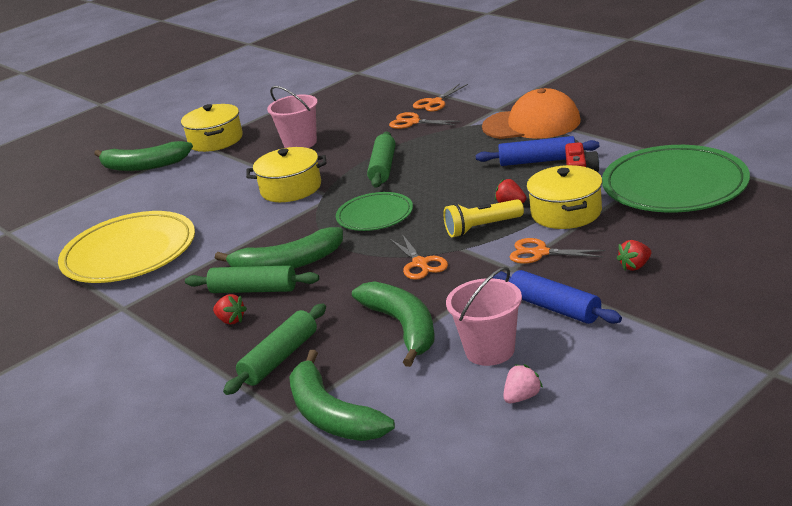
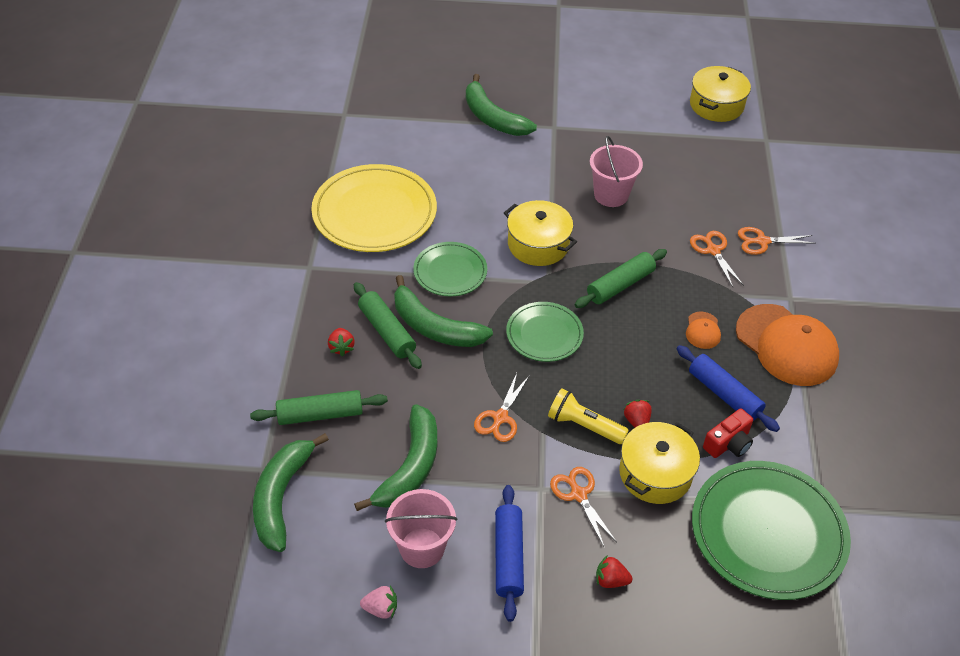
camera: 40 degrees right, 20 degrees up
yellow pot [181,104,243,152] -> yellow pot moved to [690,66,751,122]
none -> green plate [413,242,487,296]
none -> orange cap [686,312,721,349]

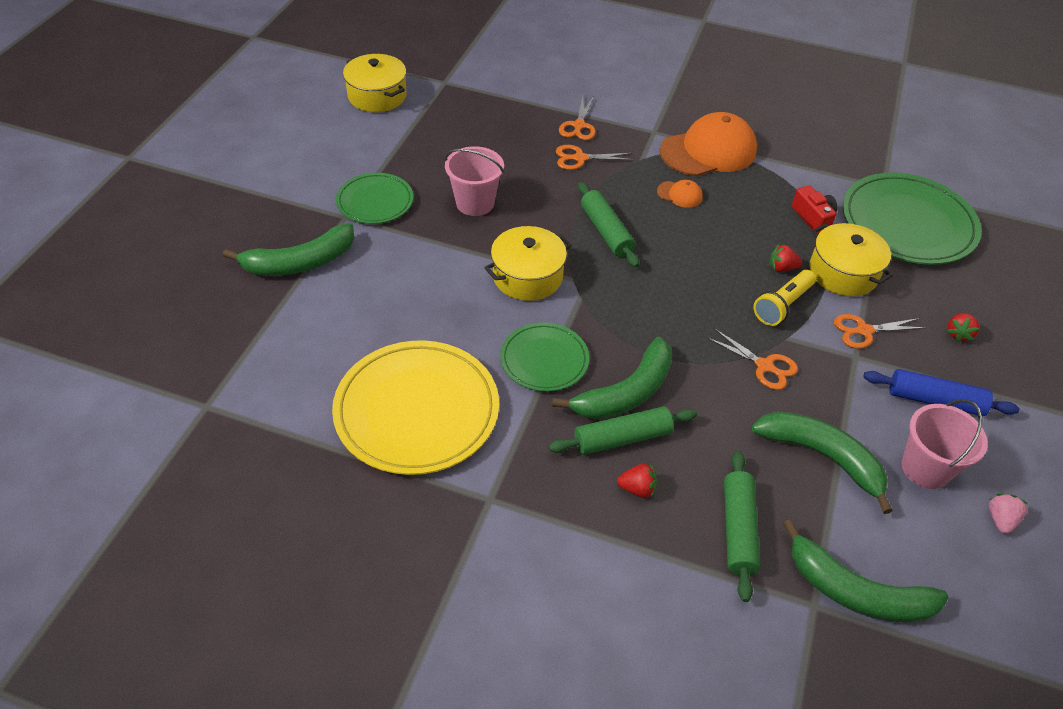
camera: 75 degrees left, 0 degrees up
green plate [506,302,584,362] -> green plate moved to [336,173,413,224]
blue rolling pin [677,345,780,432] -> none

